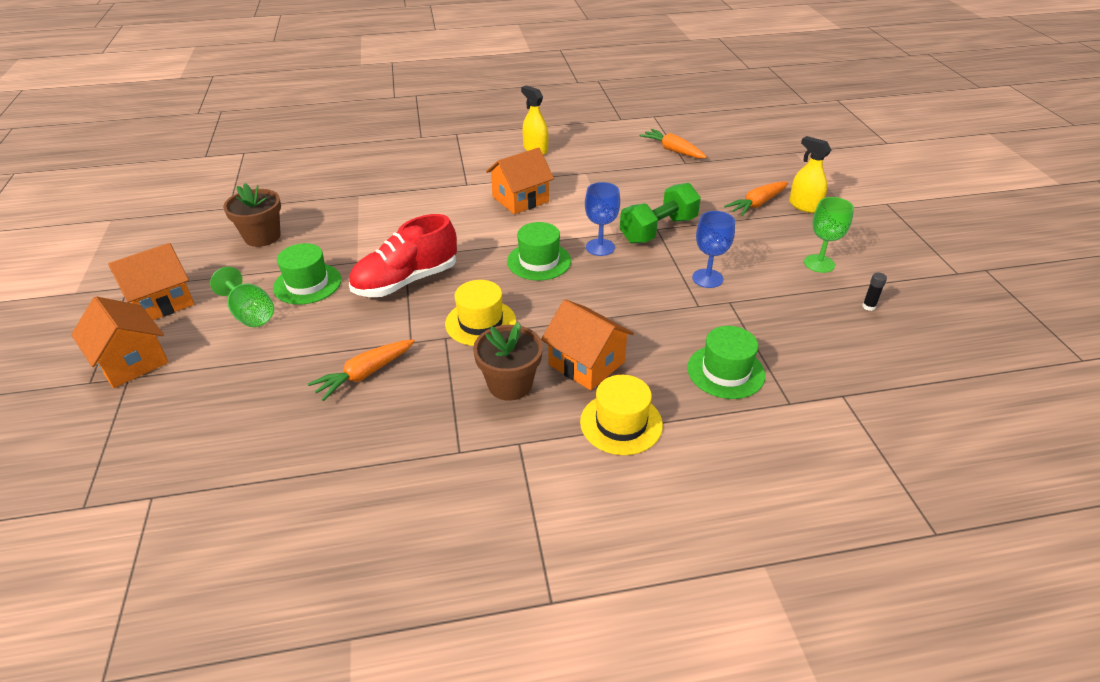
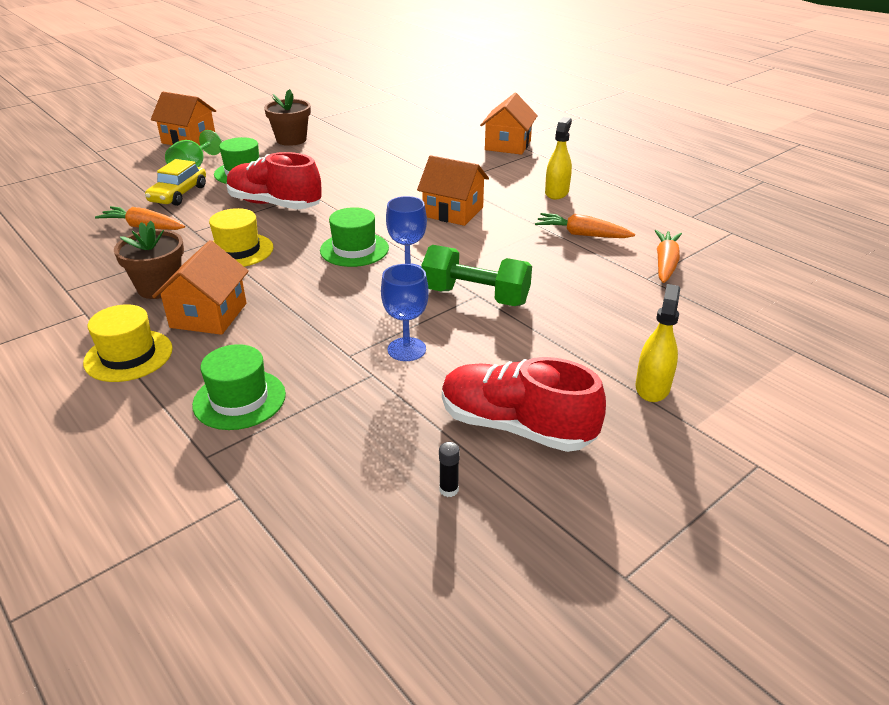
camera: 60 degrees right, 5 degrees down
orange house [71,296,168,388] -> orange house moved to [480,93,538,155]
orange carrot [724,181,788,216] -> orange carrot moved to [535,213,635,238]
green goblet [804,197,854,273] -> red shoe [442,357,606,452]
none -> yellow car [145,159,206,206]

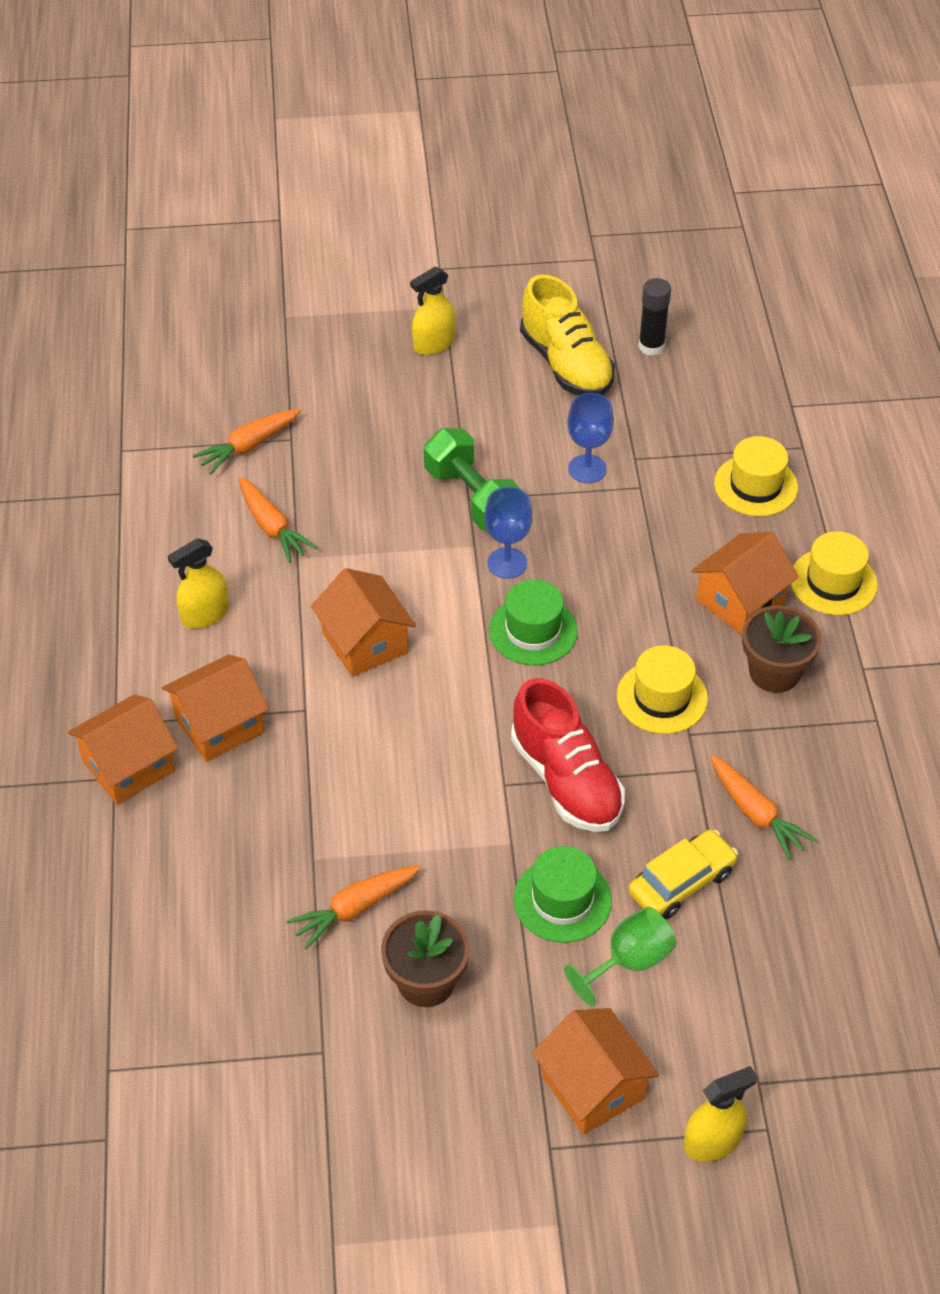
camera: 145 degrees left, 15 degrees up
green hat [192,344,286,430] -> yellow hat [714,436,798,517]
black glue stick [439,442,460,497] -> black glue stick [638,278,671,356], size x1.82
red shoe [442,357,606,452] -> yellow shoe [520,274,615,395]
none -> orange house [162,654,269,762]
none -> orange carrot [286,865,421,950]
none -> yellow spray bottle [684,1066,757,1162]

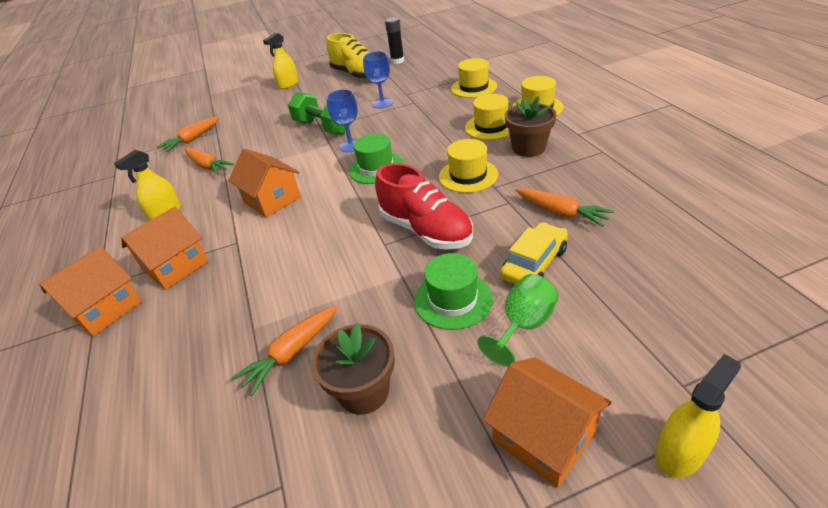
camera: 10 degrees left, 10 degrees down
orange house [691,532,799,635] -> yellow hat [465,94,510,140]

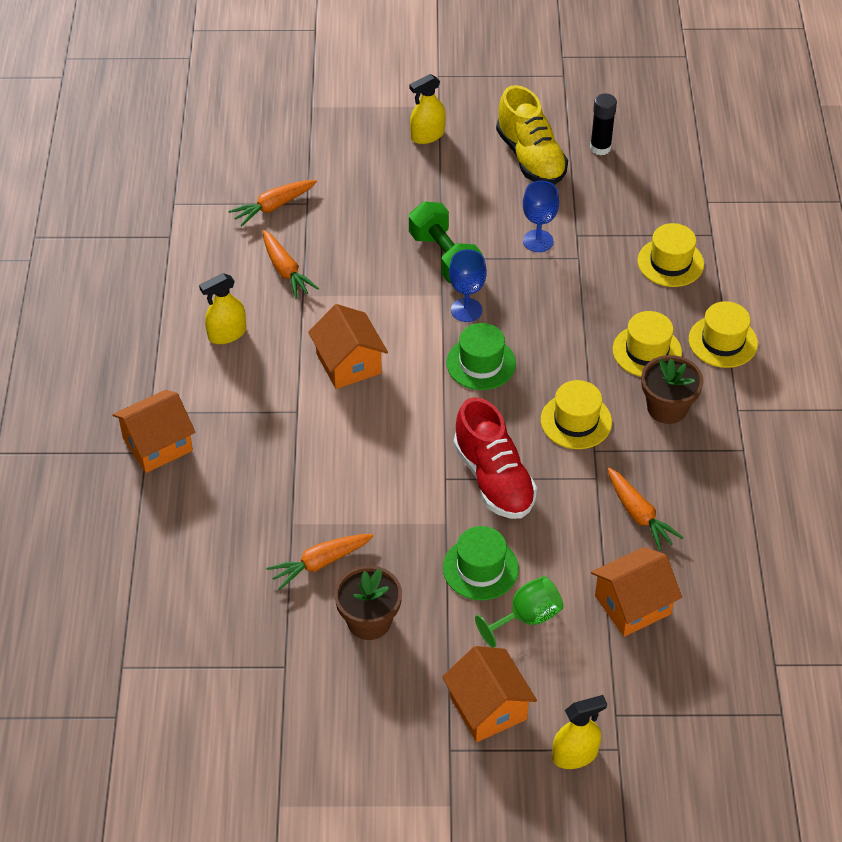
camera: 15 degrees right, 10 degrees up
orange house [122,207,209,290] -> orange house moved to [591,547,682,637]
yellow car [500,222,568,284] -> none

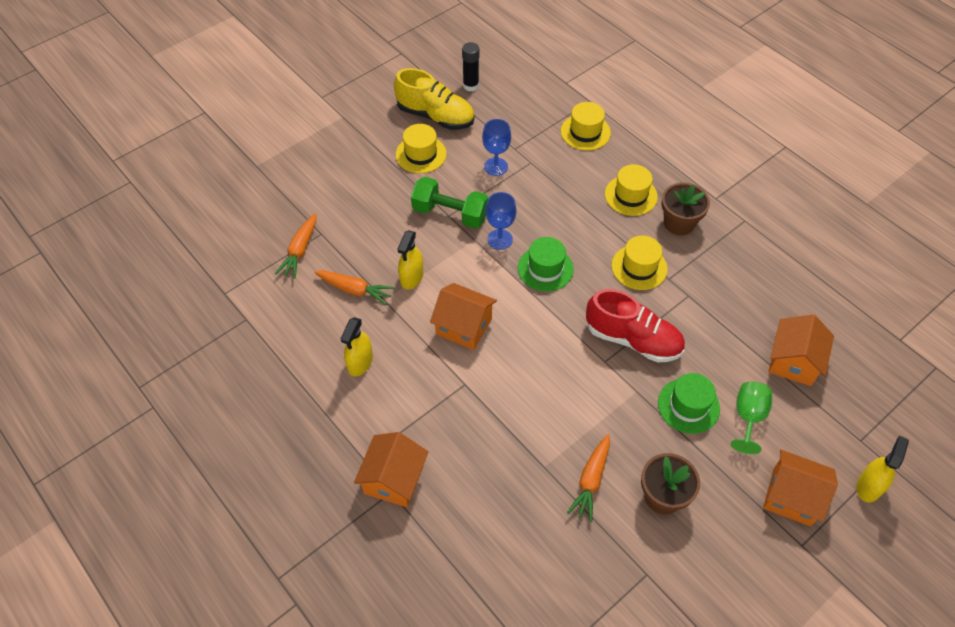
camera: 40 degrees left, 5 degrees up
yellow spray bottle [409,74,446,144] -> yellow spray bottle moved to [398,230,423,290]
orange carrot [607,467,683,551] -> none
yellow hat [689,301,758,368] -> yellow hat moved to [395,124,446,173]

